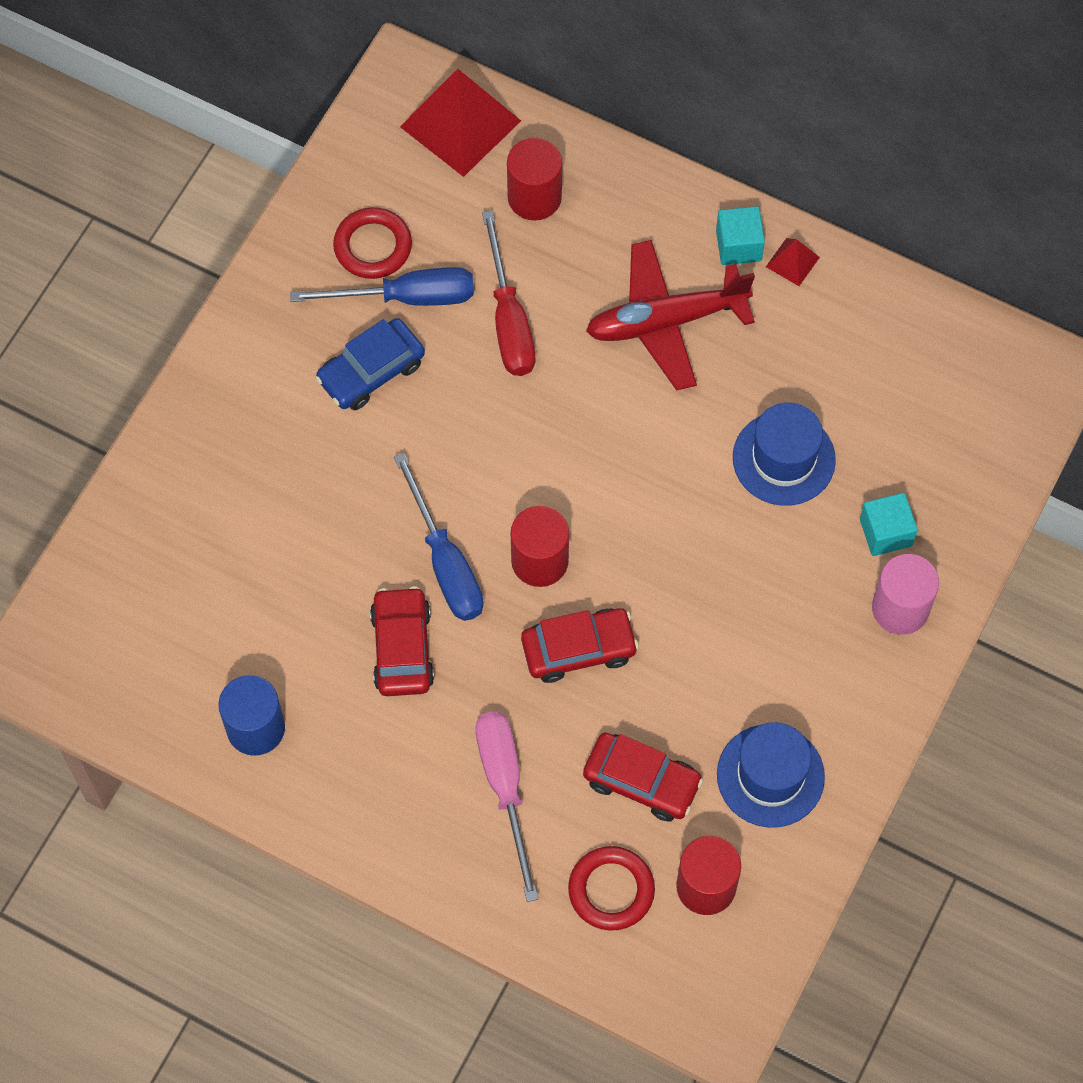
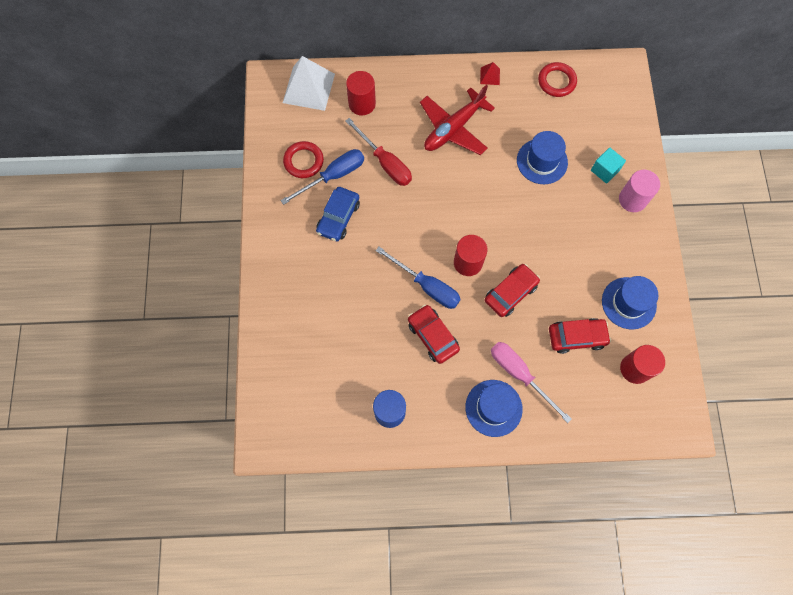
camera: 30 degrees left, 5 degrees up
red pyramid [400,69,521,177] -> white pyramid [283,56,335,111]
red ring [568,846,655,931] -> red ring moved to [538,62,577,97]
turquoise cube [716,206,765,265] -> none
none -> blue hat [465,380,523,437]

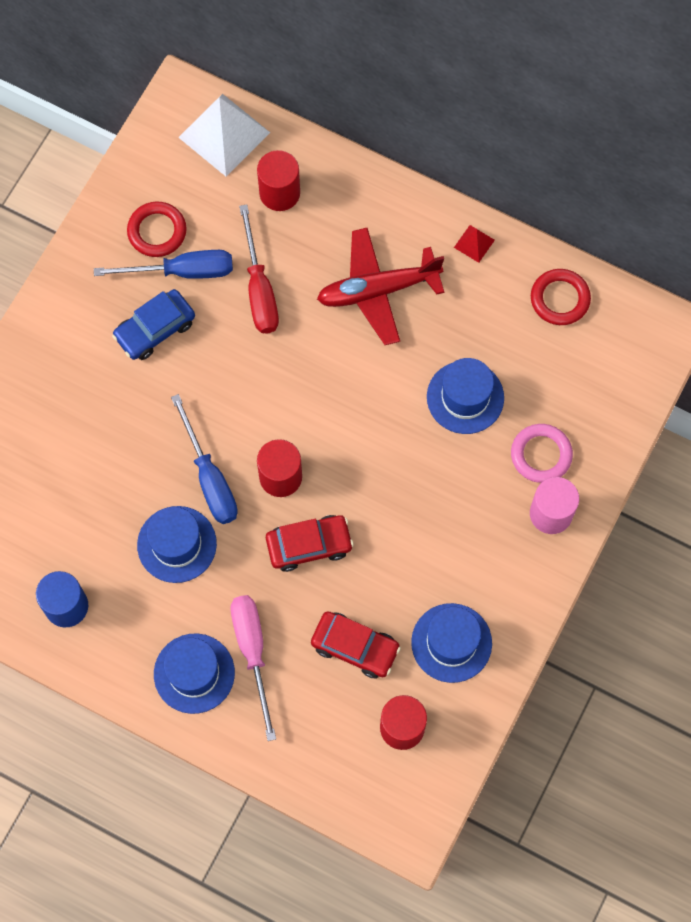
camera: 30 degrees right, 0 degrees up
red car [408,305,460,364] -> blue hat [137,506,217,583]
turquoise cube [591,147,626,183] -> pink ring [511,424,573,483]

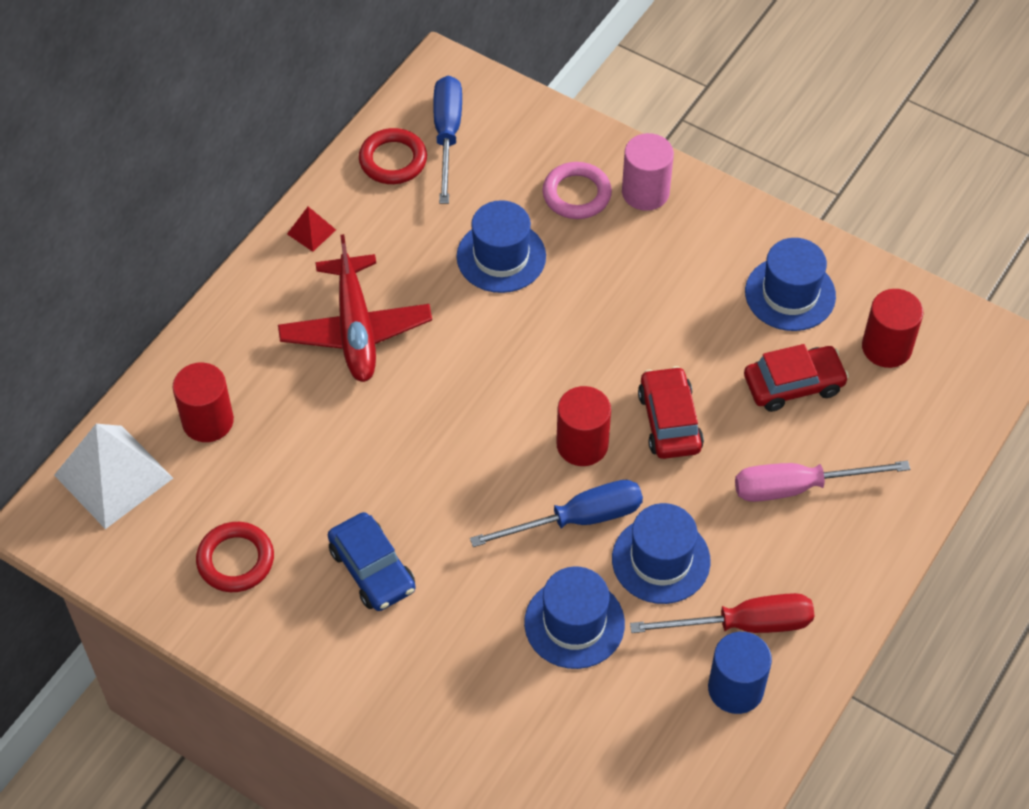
camera: 85 degrees left, 15 degrees down
blue screwdriver [94,250,233,279] -> blue screwdriver moved to [433,76,462,204]
blue hat [154,633,235,714] -> blue hat moved to [524,566,625,669]
red screwdriver [239,204,279,333] -> red screwdriver moved to [630,593,814,633]
red car [311,611,401,679] -> red car turned 45 degrees clockwise [744,344,849,412]

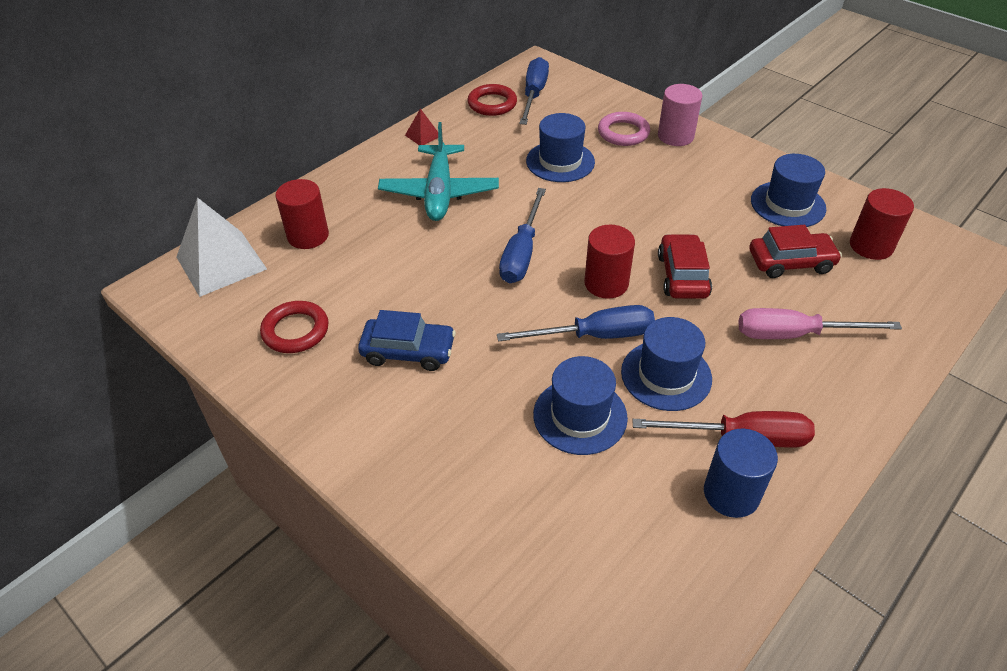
camera: 10 degrees right, 10 degrees down
red plane [278,234,432,382] -> turquoise plane [378,122,499,221]
blue car [328,512,416,611] -> blue car turned 60 degrees counterclockwise [358,310,456,371]
none -> blue screwdriver [499,188,546,284]

